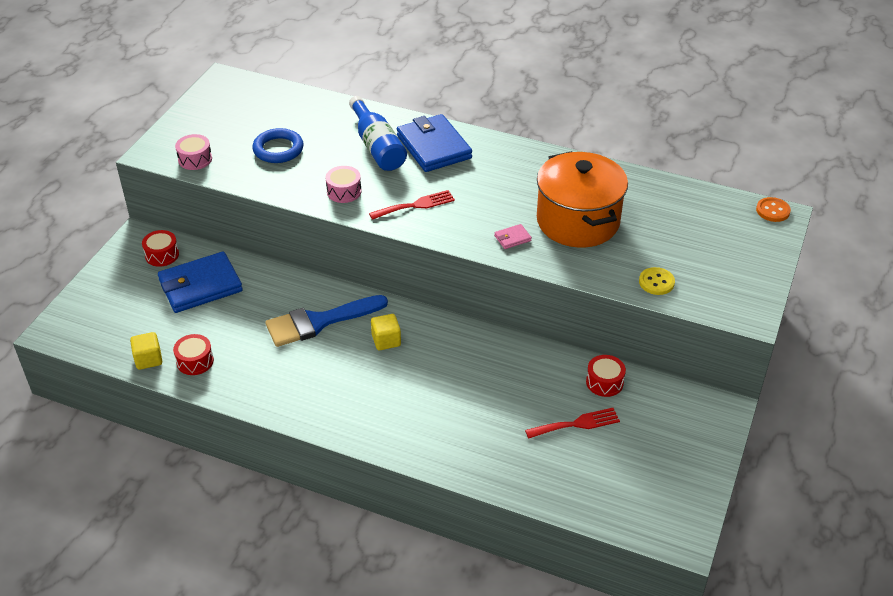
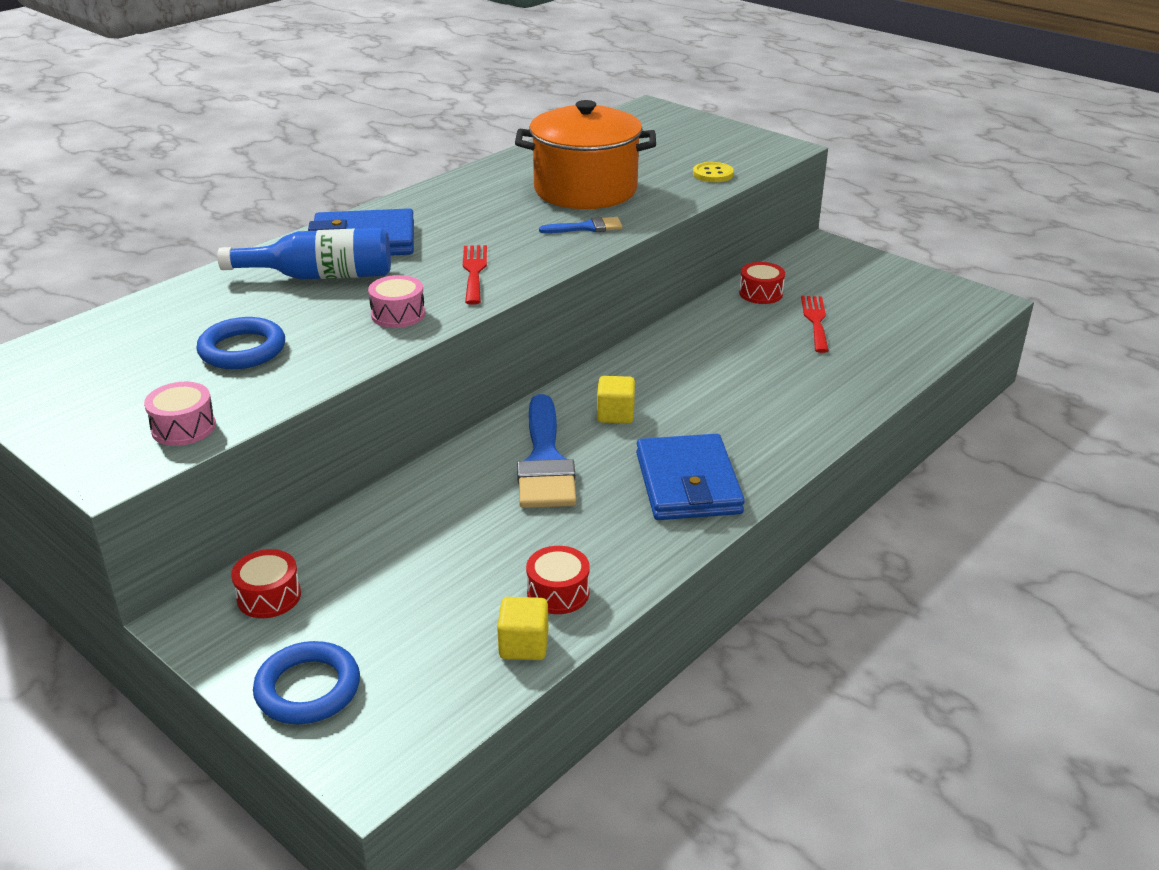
camera: 70 degrees left, 10 degrees down
blue wallet [158,252,243,313] -> blue wallet moved to [636,434,745,520]
pink wallet [494,224,532,249] -> blue brush [539,217,623,233]
orange button [756,197,791,222] -> none
none -> blue ring [253,641,360,724]

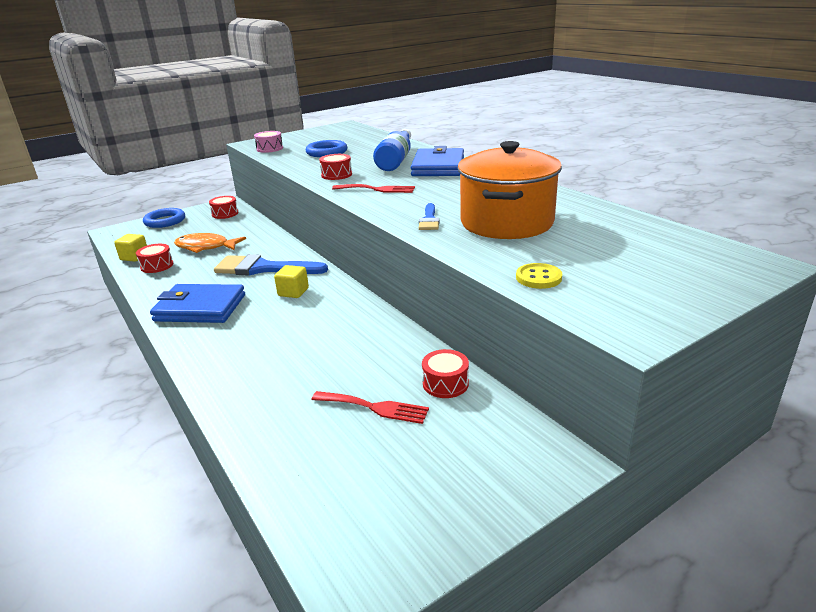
camera: 105 degrees right, 5 degrees down
pink drum [368,275,425,328] -> red drum [319,154,352,180]
none -> orange fish [174,233,246,253]

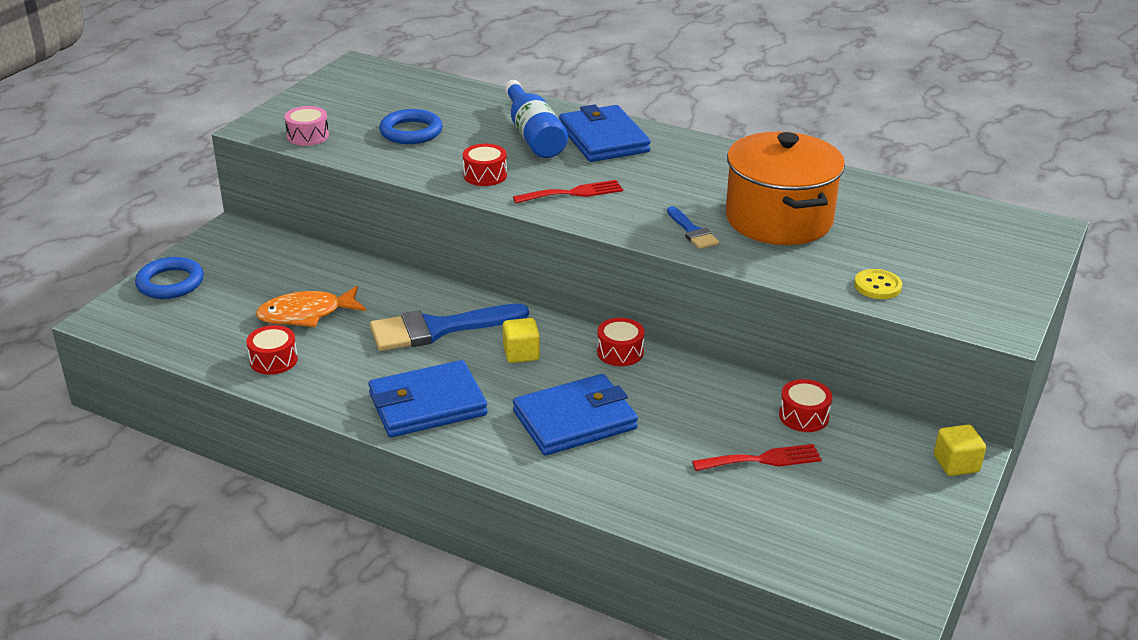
camera: 30 degrees left, 5 degrees up
yellow cube [114,234,147,262] -> yellow cube moved to [934,424,986,476]
red drum [209,196,239,219] -> red drum moved to [597,318,645,366]
none -> blue wallet [513,374,638,456]

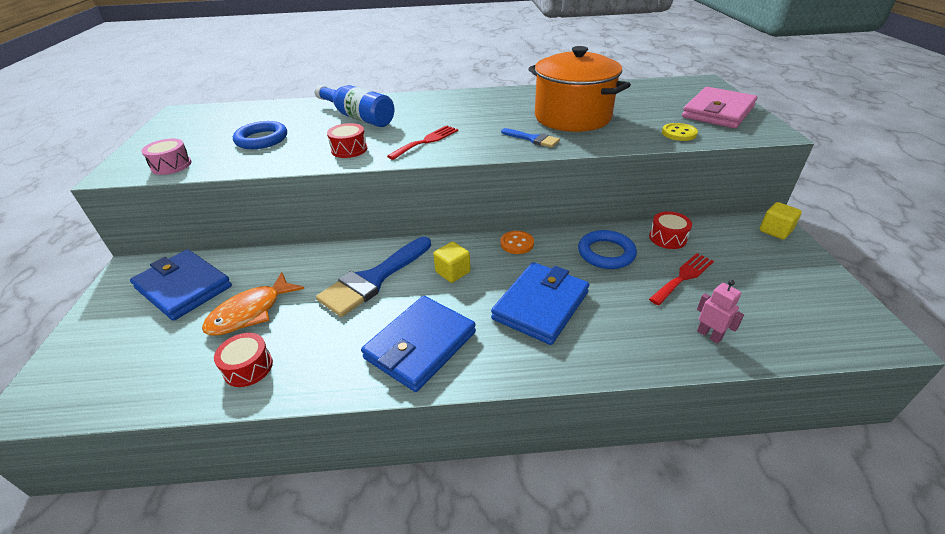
camera: 30 degrees left, 5 degrees up
blue ring [135,257,204,299] -> blue ring moved to [578,230,637,269]
blue wallet [559,104,651,162] -> blue wallet moved to [130,249,232,321]
red drum [597,318,645,366] -> orange button [500,231,534,254]
none -> pink wallet [682,87,758,128]
none -> pink robot [697,280,744,344]

